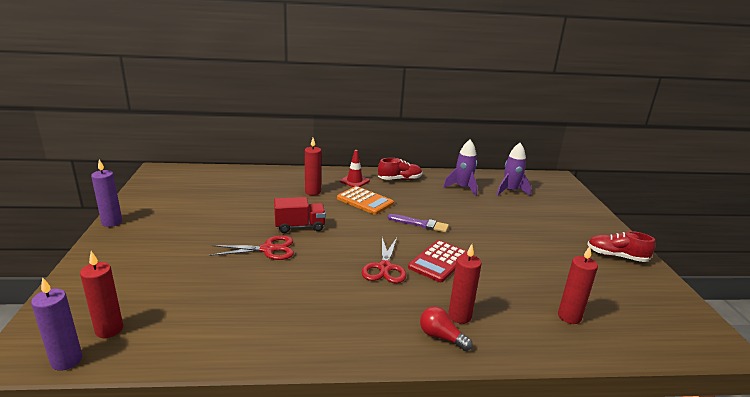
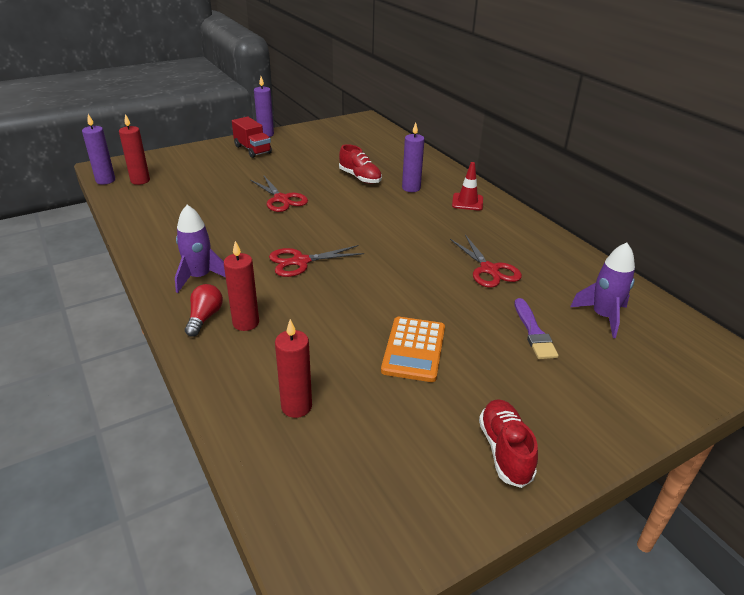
camera: 65 degrees right, 10 degrees up
red truck [274,197,326,233] -> red truck moved to [232,117,272,158]
red candle [305,138,321,195] -> purple candle [402,122,425,192]
orange calculator [337,186,394,215] -> orange calculator moved to [381,317,445,382]
red shoe [378,158,422,180] -> red shoe moved to [339,144,382,184]
purple brush [387,214,449,233] -> purple brush moved to [514,298,559,359]
red calculator [408,240,467,282] -> none
purple rocket [443,140,477,196] -> purple rocket moved to [175,205,226,293]
none -> red scissors [450,235,522,288]

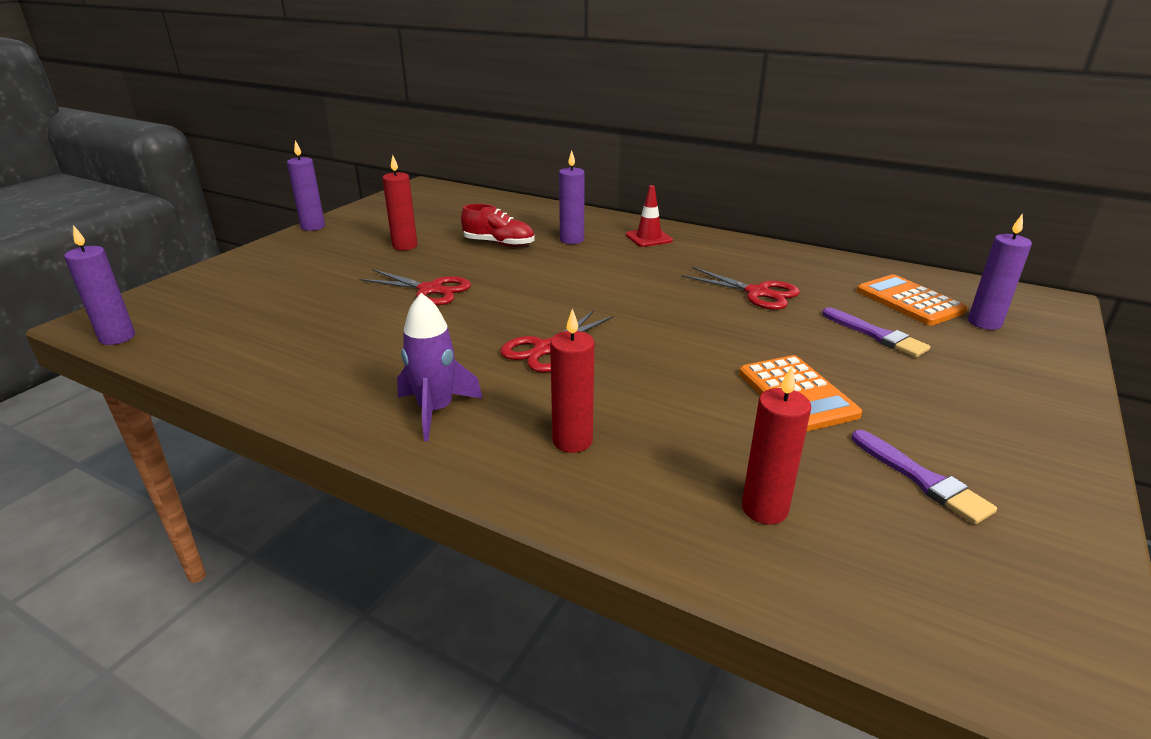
camera: 30 degrees left, 5 degrees down
red candle [119,114,150,185] -> red candle moved to [382,155,417,250]
red light bulb [185,284,223,337] -> none
red truck [232,117,272,158] -> none
red shoe [479,400,538,488] -> none
purple rocket [570,243,635,338] -> orange calculator [857,274,968,326]
none -> purple brush [852,430,997,524]
none -> purple candle [968,213,1032,330]

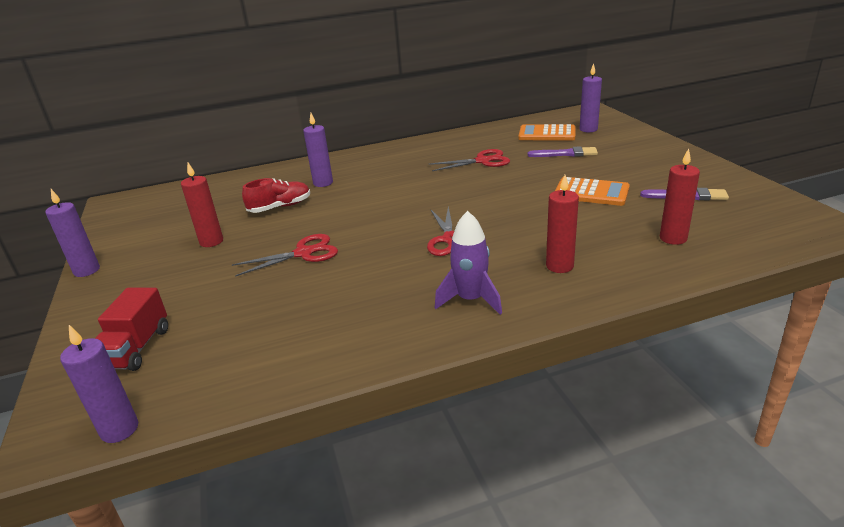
camera: 45 degrees left, 0 degrees up
red traffic cone [626,185,673,247] -> none
none -> red truck [95,288,168,371]

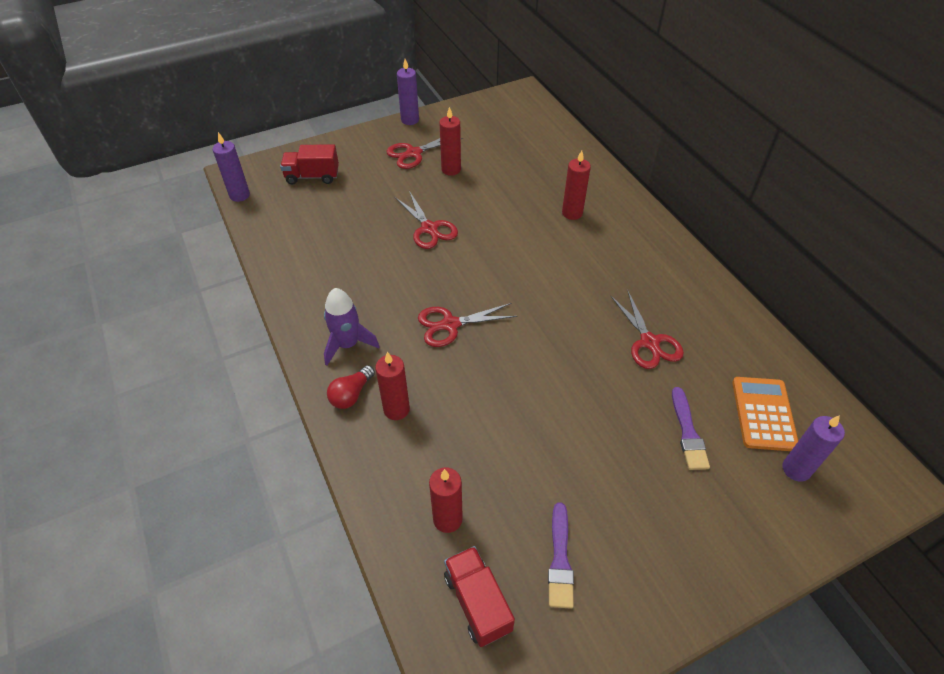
camera: 80 degrees right, 20 degrees up
red shoe [242,178,310,213] -> none
purple candle [303,113,333,187] -> red candle [562,150,591,220]
orange calculator [555,177,630,206] -> none
none -> red light bulb [327,365,375,409]
none -> red scissors [387,138,463,169]
none -> red truck [444,546,515,647]

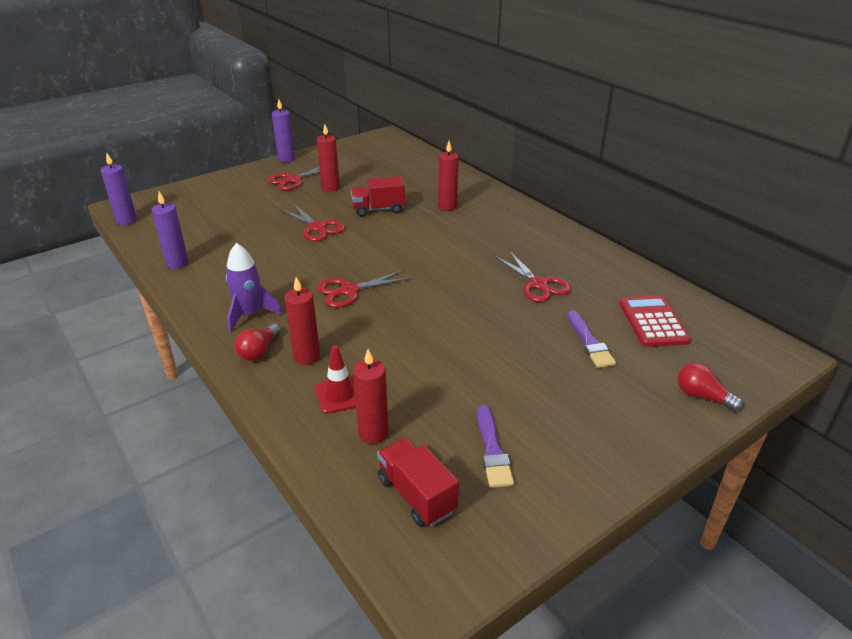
camera: 10 degrees left, 15 degrees down
red truck [280,144,339,185] -> red truck moved to [351,176,405,217]
orange calculator [732,377,798,451] -> red calculator [619,295,691,347]
purple candle [782,415,845,482] -> purple candle moved to [151,192,188,269]
none -> red traffic cone [315,345,356,414]
none -> red light bulb [678,363,743,412]

